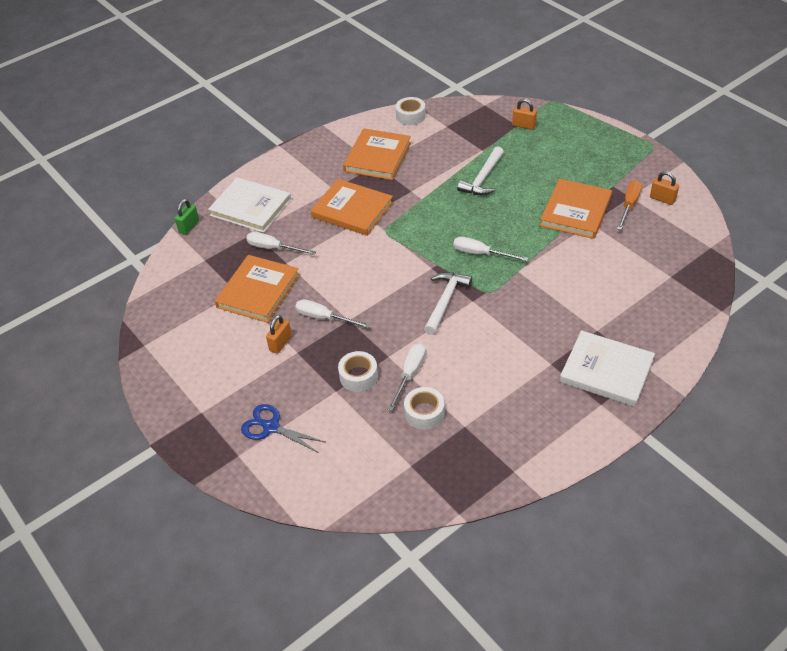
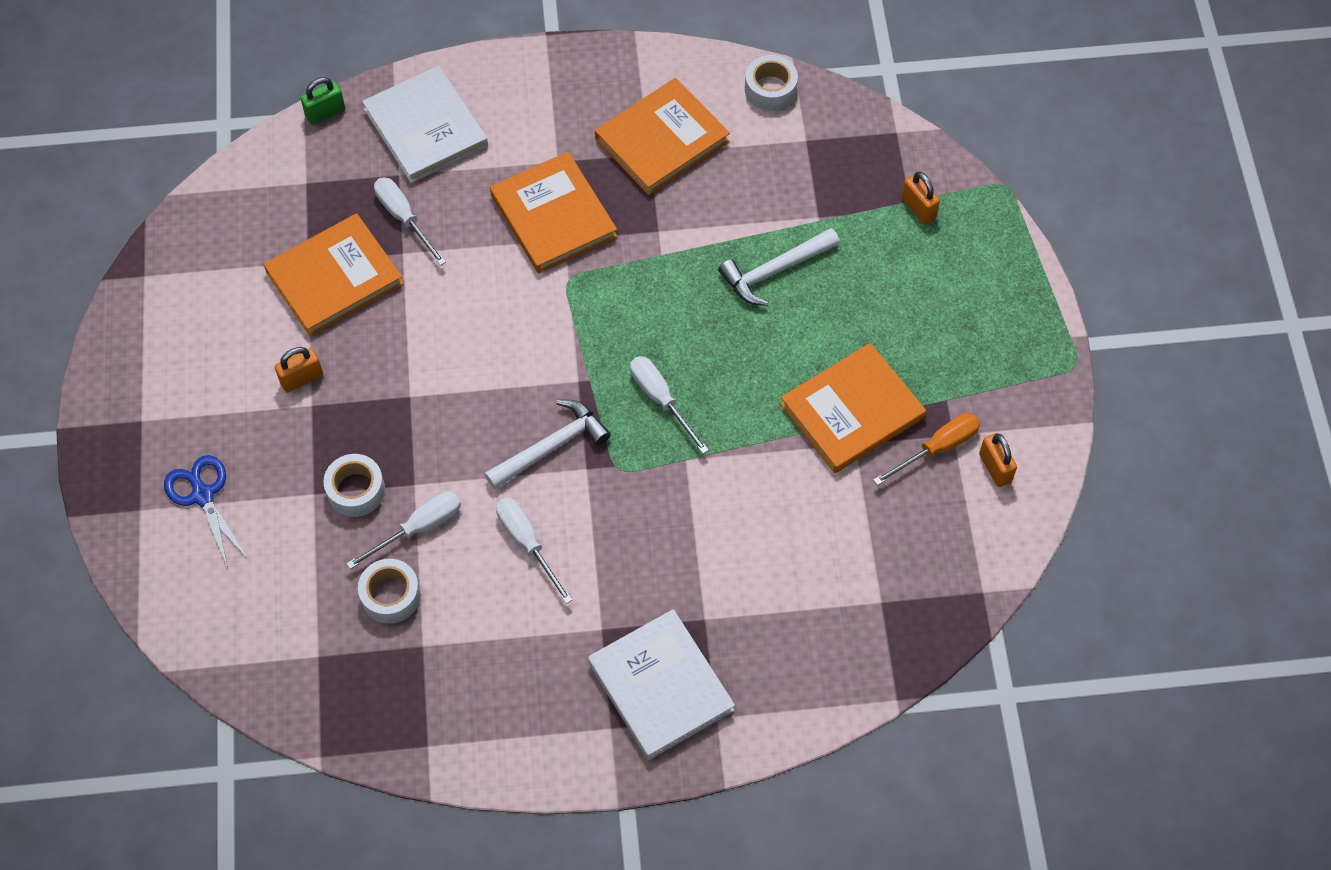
camera: 30 degrees right, 15 degrees up
white screwdriver [295,299,370,328] -> white screwdriver moved to [496,498,572,604]

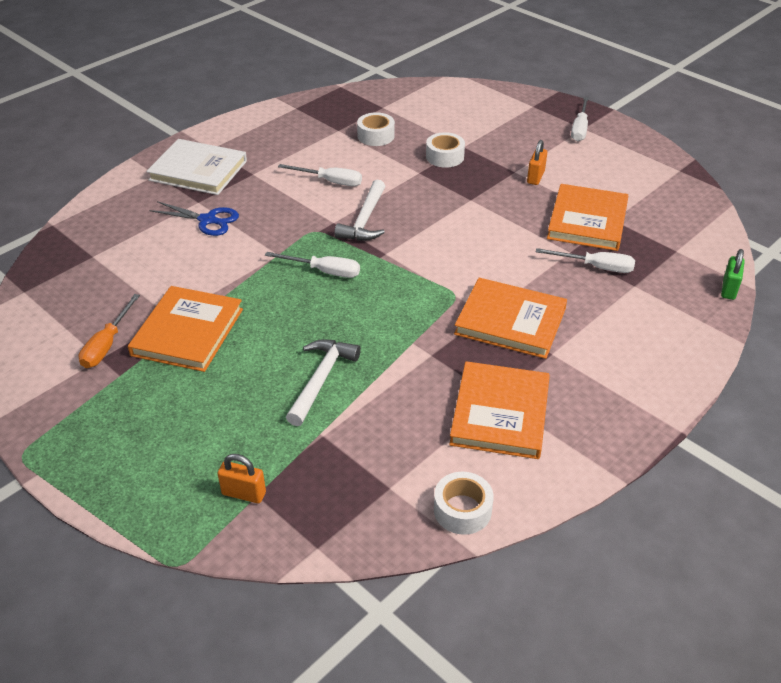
camera: 140 degrees right, 20 degrees down
blue scissors [164,455,247,567] -> blue scissors moved to [149,201,239,236]
white screwdriver [346,492,461,569] -> white screwdriver moved to [571,97,589,141]
white book [362,66,488,183] -> none
orange padlock [979,433,1017,487] -> none

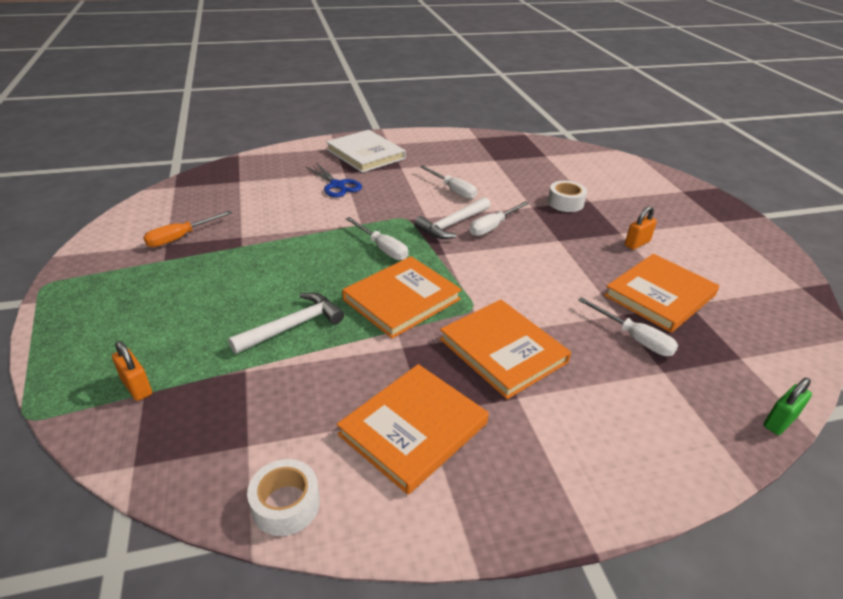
camera: 30 degrees right, 5 degrees down
orange book [128,286,243,372] -> orange book moved to [342,256,462,339]
white tape [357,112,395,146] -> none
white screwdriver [571,97,589,141] -> white screwdriver moved to [469,201,529,236]

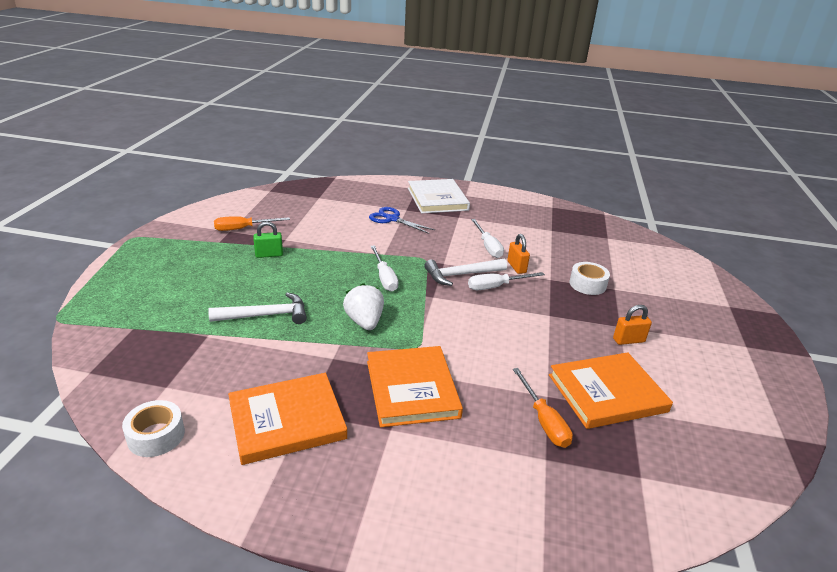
camera: 25 degrees right, 5 degrees down
orange padlock [112,341,152,401] -> orange padlock moved to [507,234,530,274]
blue scissors [306,163,362,197] -> blue scissors turned 135 degrees clockwise [369,207,435,234]
orange book [342,256,462,339] -> white strawberry [343,283,384,330]
white screwdriver [578,297,678,356] -> orange screwdriver [513,368,573,448]
green padlock [764,378,812,435] -> green padlock moved to [253,221,283,258]

